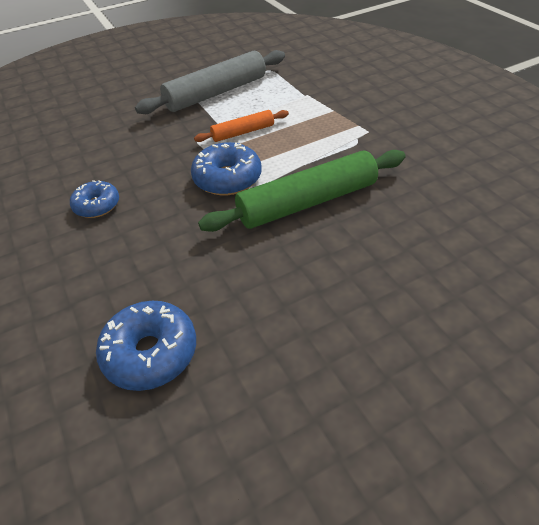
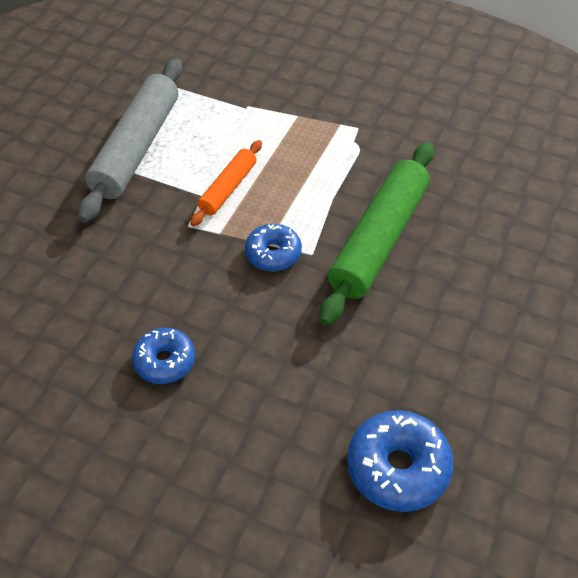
camera: 40 degrees left, 5 degrees up
blue donut [191,142,262,196] -> blue donut [245,224,302,271], size x0.65

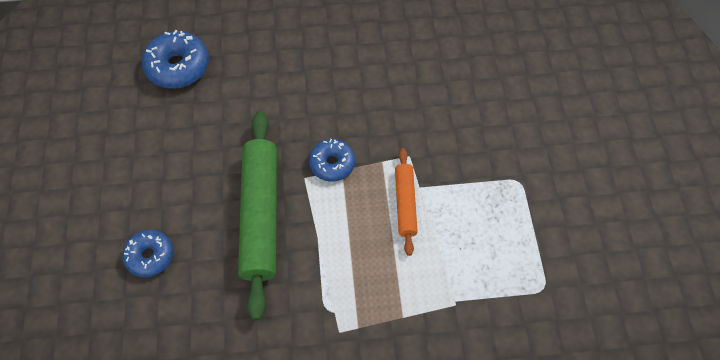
camera: 150 degrees right, 10 degrees up
grey rolling pin [78,59,182,223] -> none
blue donut [132,328,195,384] -> blue donut moved to [122,230,173,278]

